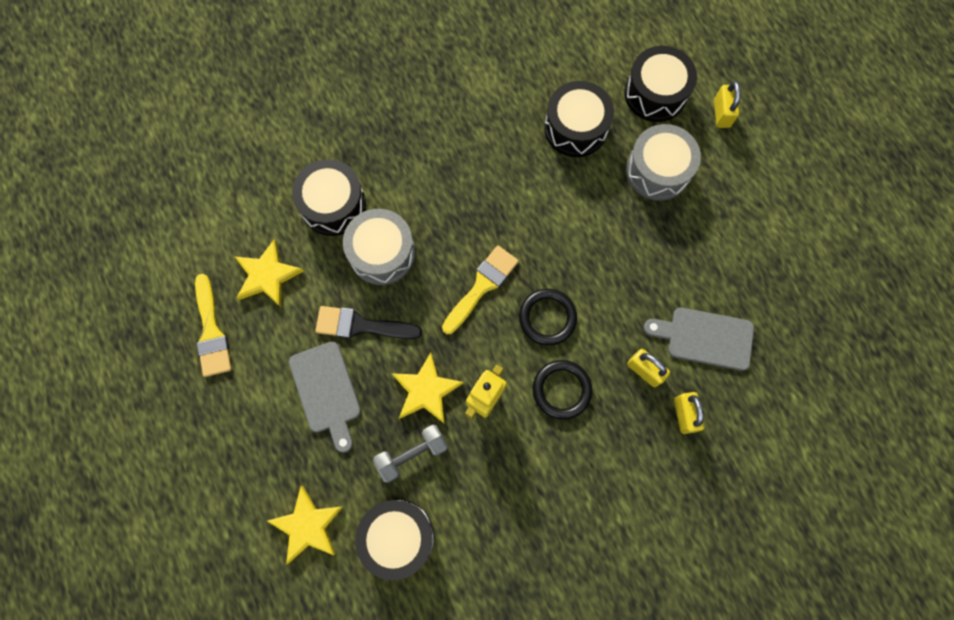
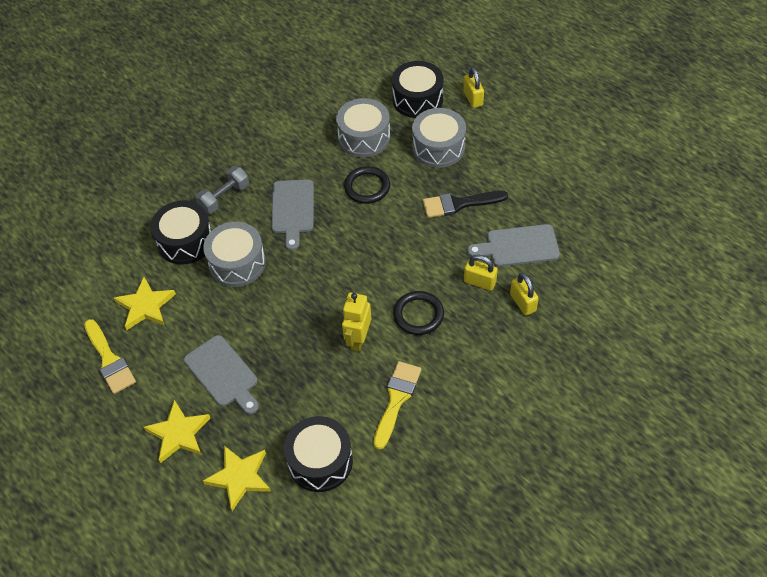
camera: 15 degrees left, 20 degrees down
black brush [315,306,422,339] -> black brush moved to [423,191,508,218]
grey dumbbell [373,425,448,482] -> grey dumbbell moved to [195,166,249,214]
yellow star [391,353,464,423] -> yellow star moved to [144,400,210,463]
yellow brush [442,245,519,334] -> yellow brush moved to [373,361,421,450]
black ring [519,289,577,345] -> black ring moved to [344,166,390,204]
black drum [544,81,614,157] -> grey drum [336,98,390,157]
none -> grey cutting board [271,179,314,251]

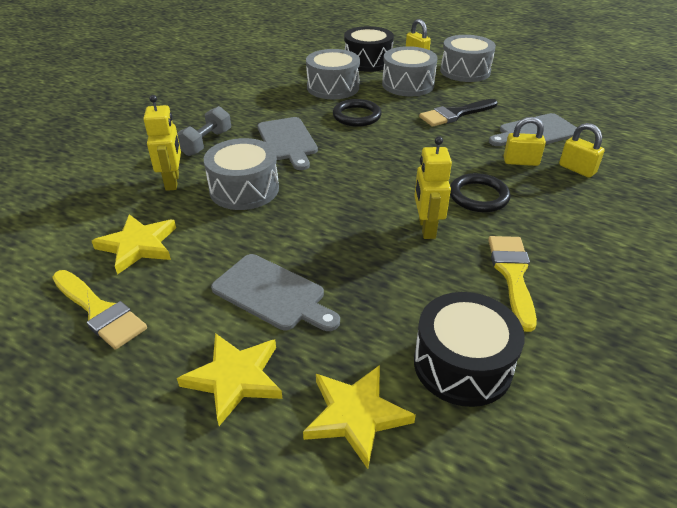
camera: 20 degrees left, 15 degrees down
black drum [151,200,212,265] -> yellow robot [143,95,181,191]
none -> grey drum [440,35,496,82]

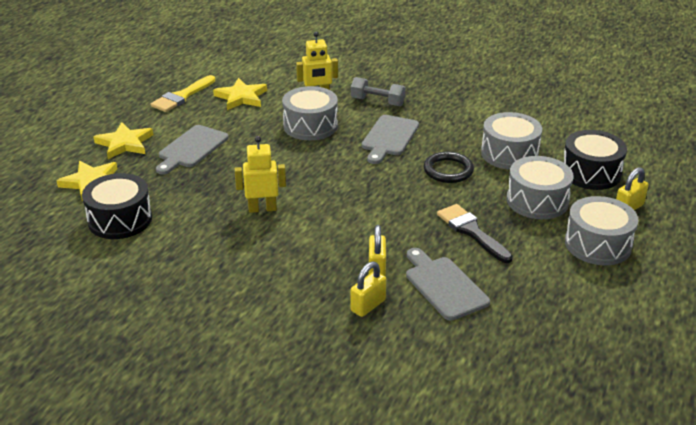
camera: 85 degrees right, 5 degrees down
grey cutting board [258,117,318,170] -> grey cutting board turned 45 degrees counterclockwise [362,115,419,164]
black ring [450,173,511,212] -> none
yellow brush [488,236,537,332] -> none

